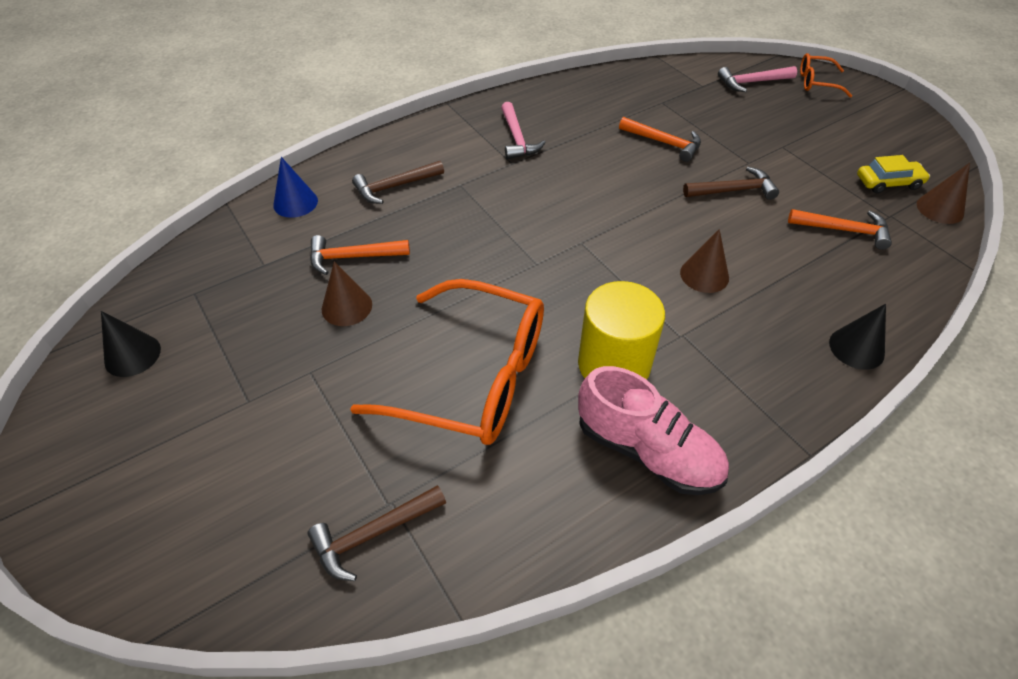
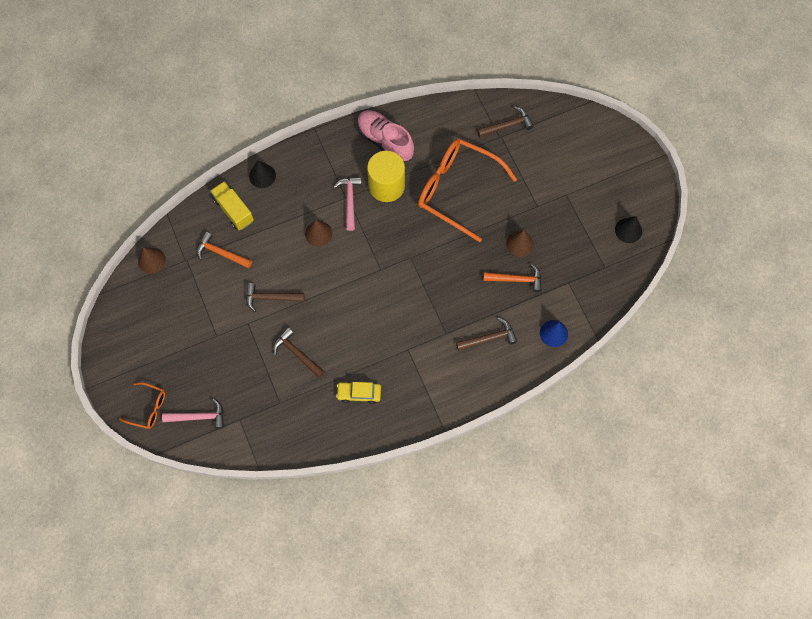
camera: 170 degrees left, 20 degrees up
pink hammer [501,102,546,159] -> pink hammer moved to [334,177,362,231]
orange hammer [619,117,701,162] -> brown hammer [273,327,325,378]
yellow car [857,155,930,193] -> yellow car moved to [336,381,381,404]
none -> yellow truck [210,181,254,230]

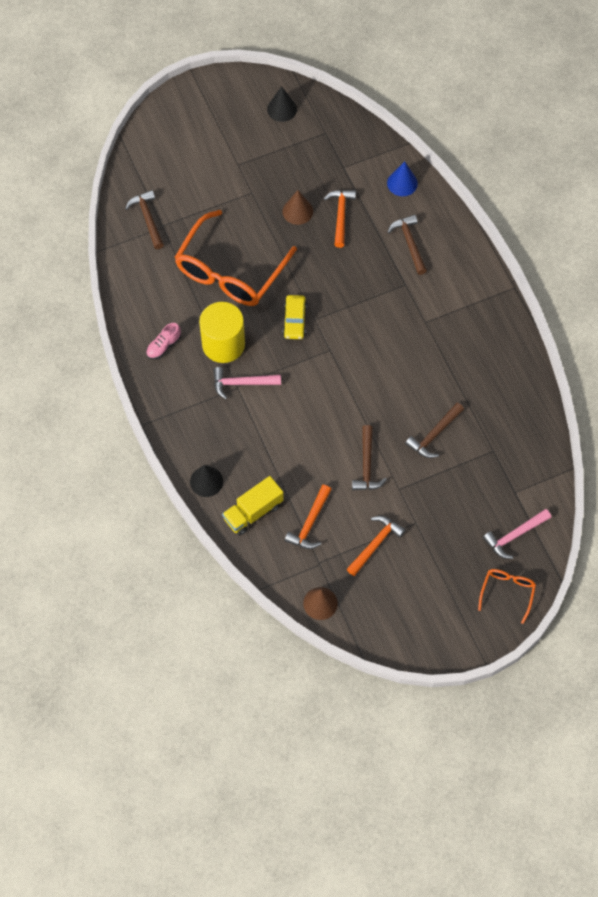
camera: 90 degrees left, 5 degrees down
pink hammer [162,398,224,429] -> pink hammer turned 120 degrees counterclockwise [483,509,551,559]
brown cone [305,220,332,247] -> none
yellow car [336,381,381,404] -> yellow car moved to [283,295,307,339]
pink shoe [357,110,414,162] -> pink shoe [146,323,181,359], size x0.50
none -> orange hammer [347,516,406,576]

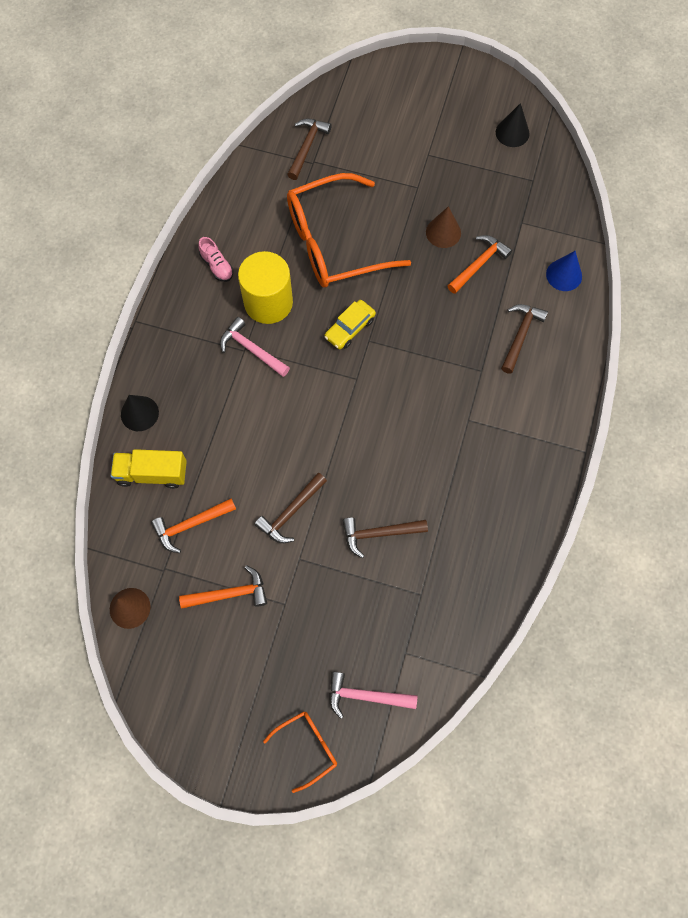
camera: 40 degrees right, 5 degrees up
pink shoe [146,323,181,359] -> pink shoe turned 120 degrees counterclockwise [198,237,233,282]

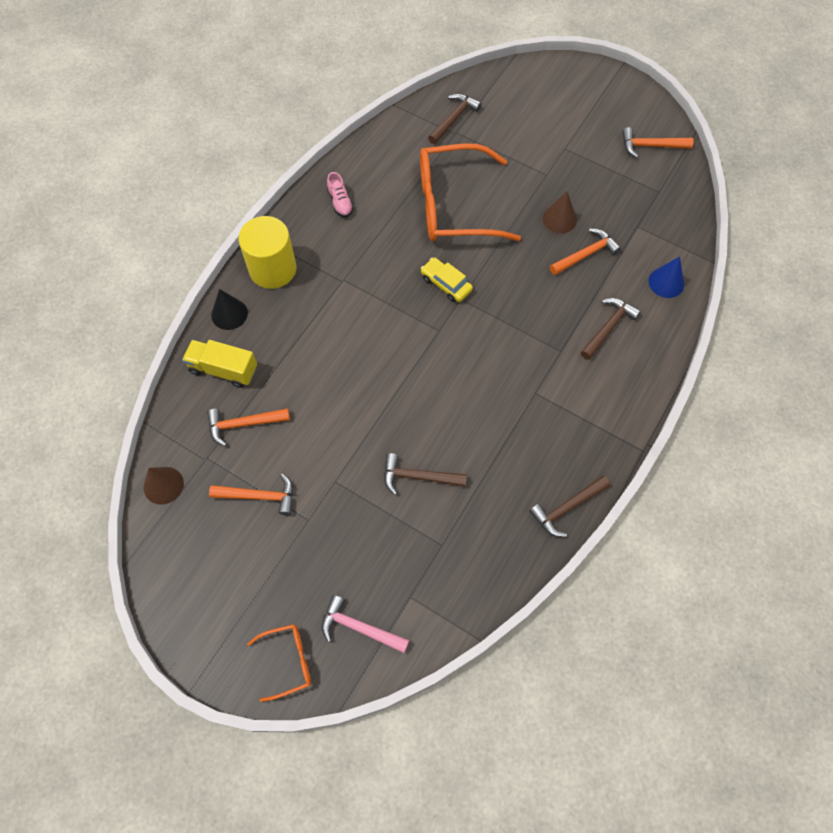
camera: 15 degrees right, 5 degrees down
pink hammer [220,317,290,377] -> none
yellow cylinder [238,251,293,324] -> yellow cylinder moved to [238,216,296,289]
brown hammer [254,473,327,543] -> brown hammer moved to [529,475,610,537]
yellow car [324,300,376,350] -> yellow car turned 75 degrees clockwise [421,257,473,302]
black cone [496,103,530,147] -> orange hammer [622,127,694,158]

